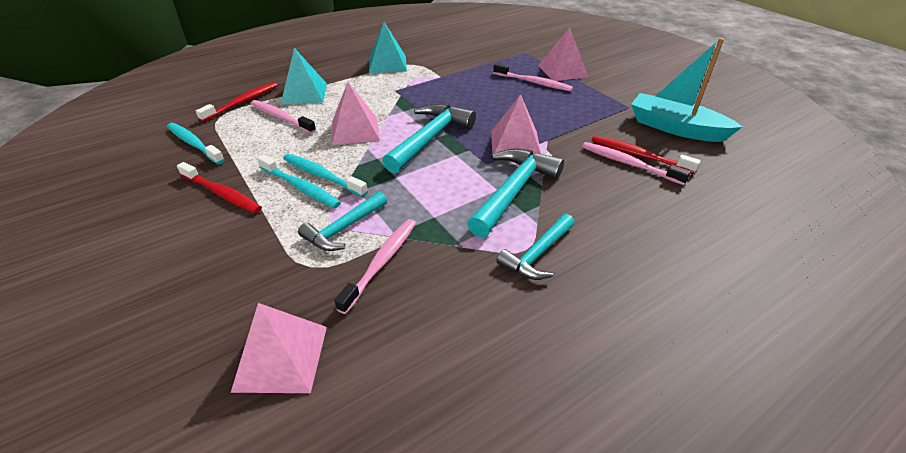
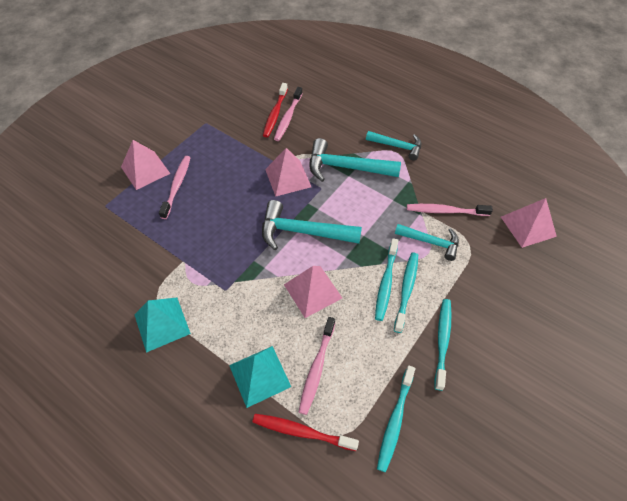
camera: 110 degrees left, 15 degrees up
red toothbrush [177,162,262,213] -> turquoise toothbrush [435,299,451,391]
turquoise boat [631,38,742,142] -> none

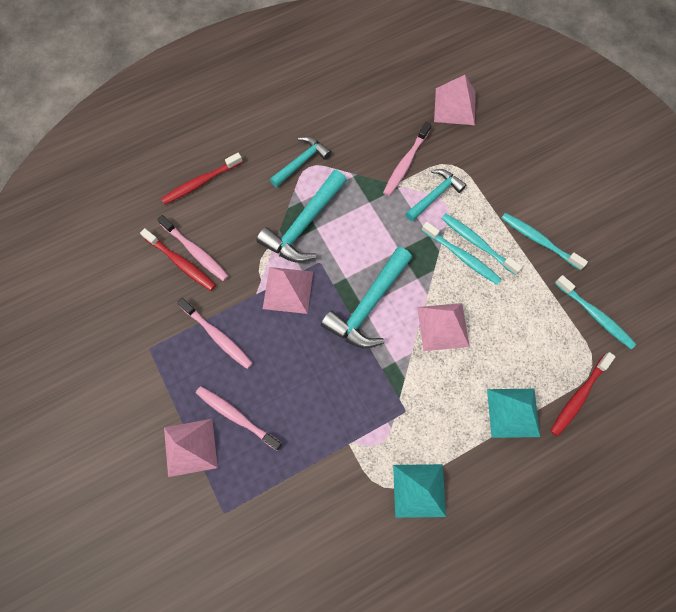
camera: 65 degrees left, 15 degrees up
pink toothbrush [299,317,335,415] -> pink toothbrush moved to [177,298,253,369]
none -> red toothbrush [161,153,243,205]

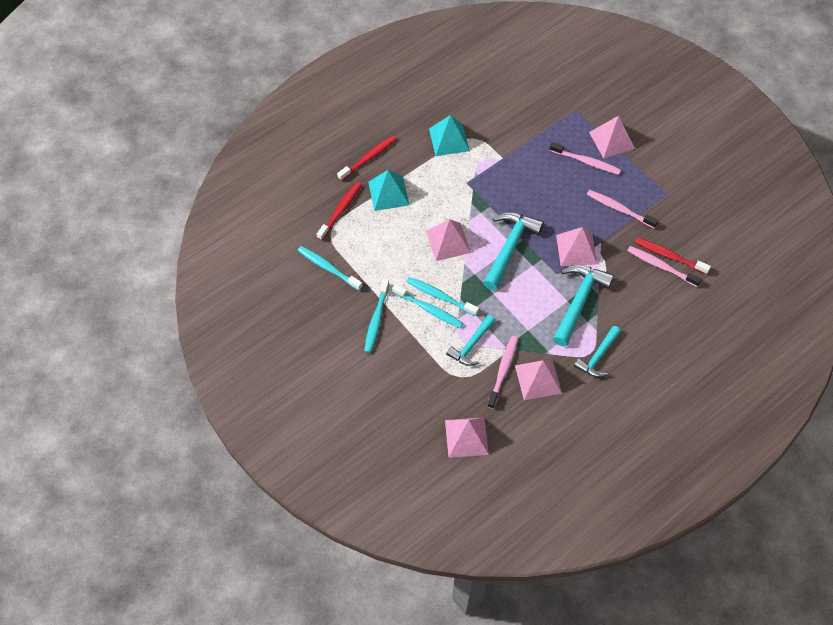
camera: 170 degrees right, 10 degrees down
red toothbrush [161,153,243,205] -> red toothbrush moved to [337,136,396,181]
turquoise toothbrush [501,213,588,270] -> turquoise toothbrush turned 75 degrees clockwise [364,279,389,353]
none -> pink pyramid [515,359,562,400]

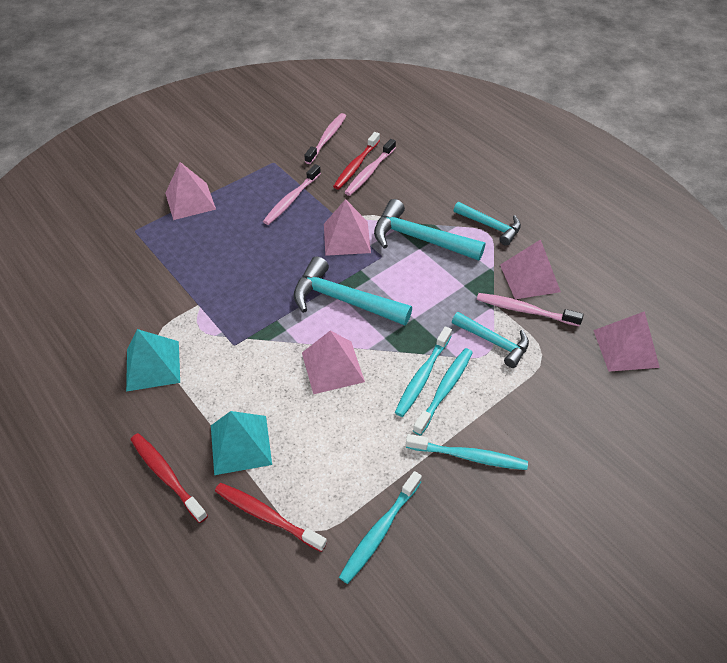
camera: 90 degrees left, 10 degrees down
pink toothbrush [549,142,621,175] -> pink toothbrush moved to [304,113,346,164]

